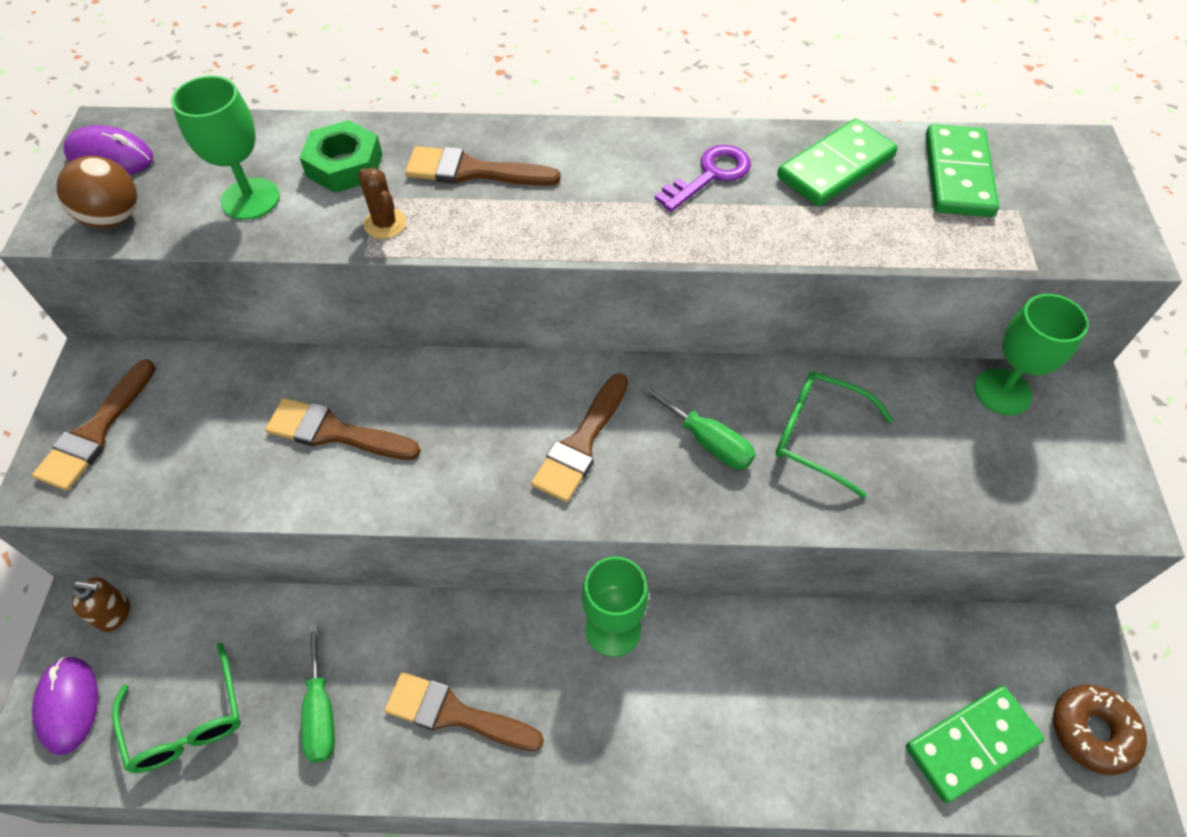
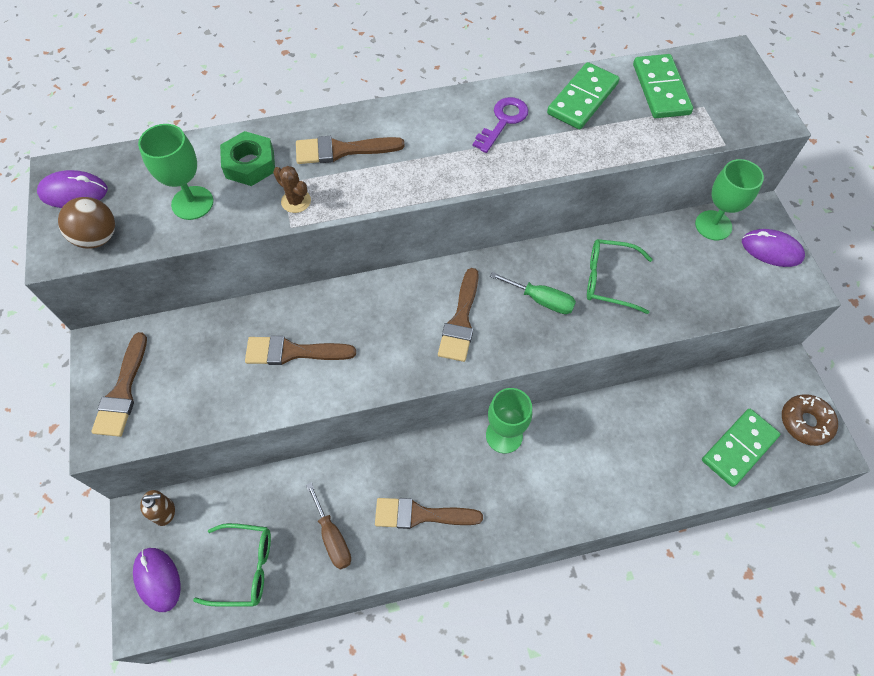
camera: 15 degrees left, 5 degrees up
green glasses [112,643,241,773] -> green glasses turned 45 degrees counterclockwise [193,523,271,607]
green screwdriver [301,624,335,763] -> brown screwdriver [306,482,351,570]
none -> purple mouse [742,229,805,267]

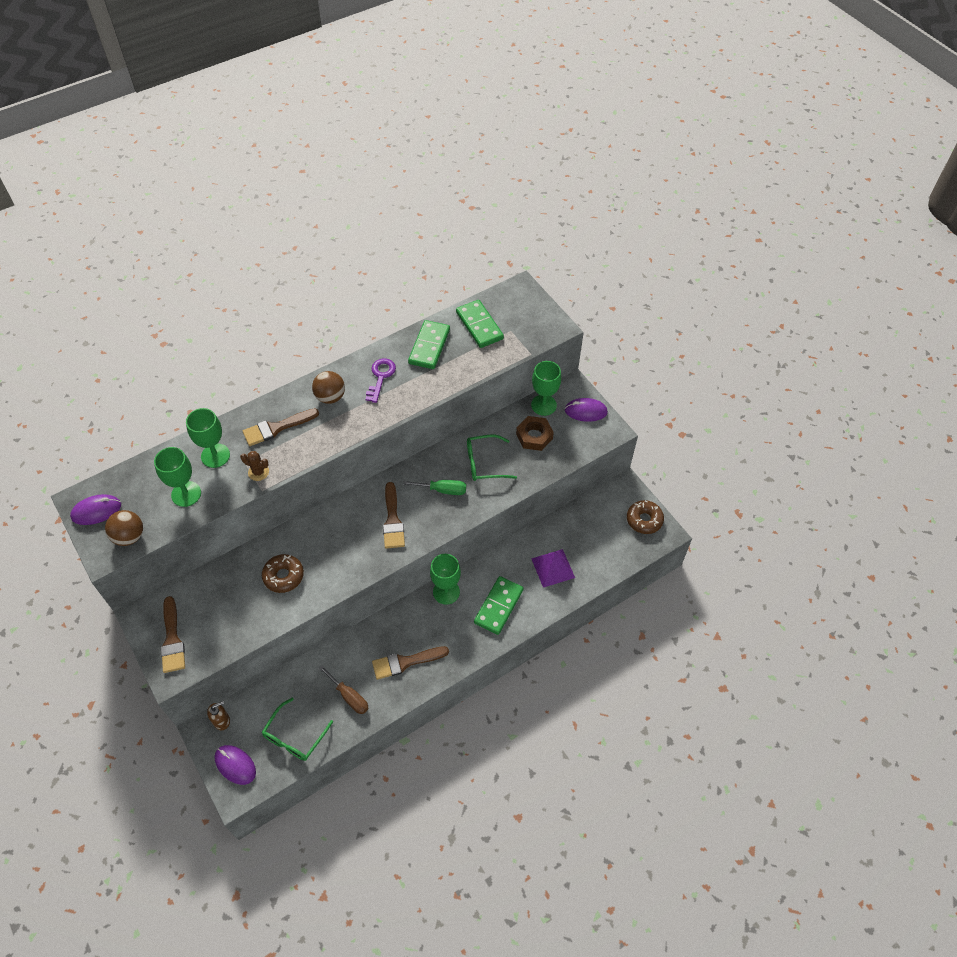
camera: 20 degrees left, 5 degrees down
green glasses [193,523,271,607] -> green glasses turned 135 degrees clockwise [262,698,333,761]
green nut [220,131,275,186] -> green goblet [186,408,230,468]
brown brush [245,336,356,365] -> brown donut [262,554,304,593]
green domino [702,409,780,487] -> green domino moved to [474,576,524,635]
none -> brown ball [312,371,345,404]
none -> brown nut [516,416,554,451]
none -> purple pyramid [531,549,575,588]

